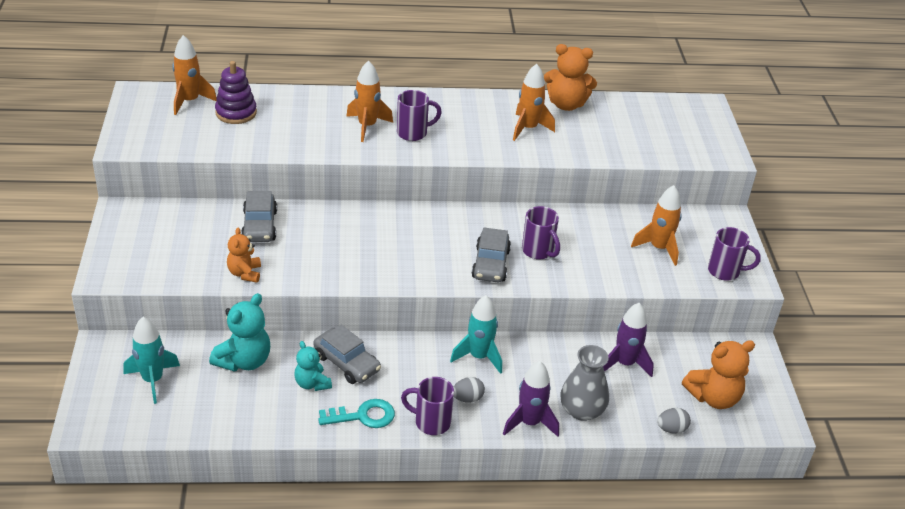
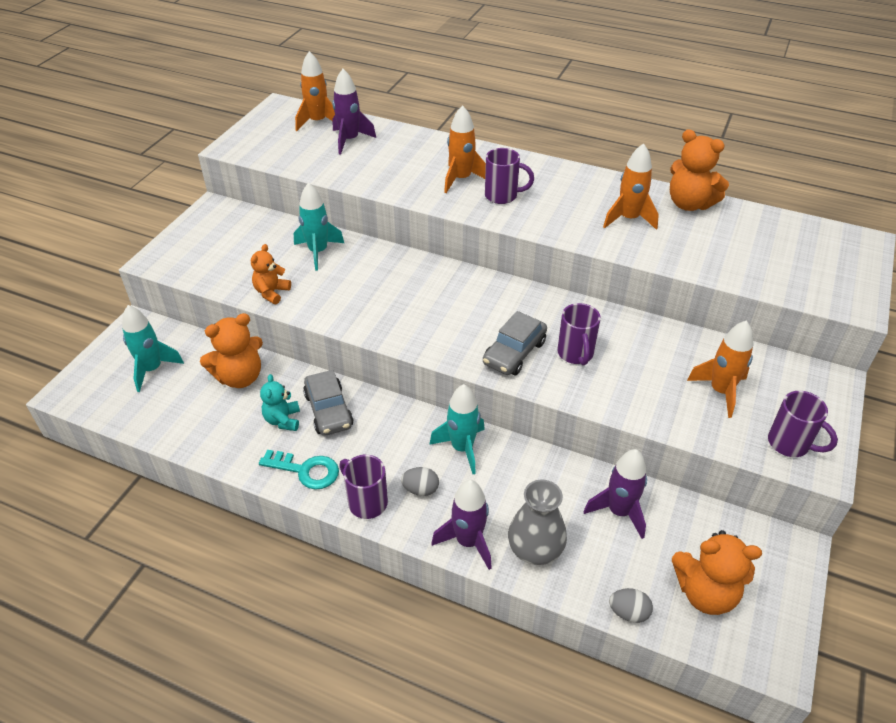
camera: 30 degrees right, 5 degrees up
turquoise teddy bear [209,293,270,372] -> orange teddy bear [200,313,263,388]
purple stacking toy [215,61,257,124] -> purple rocket [332,69,376,155]
grey car [241,191,277,242] -> turquoise rocket [294,183,344,271]

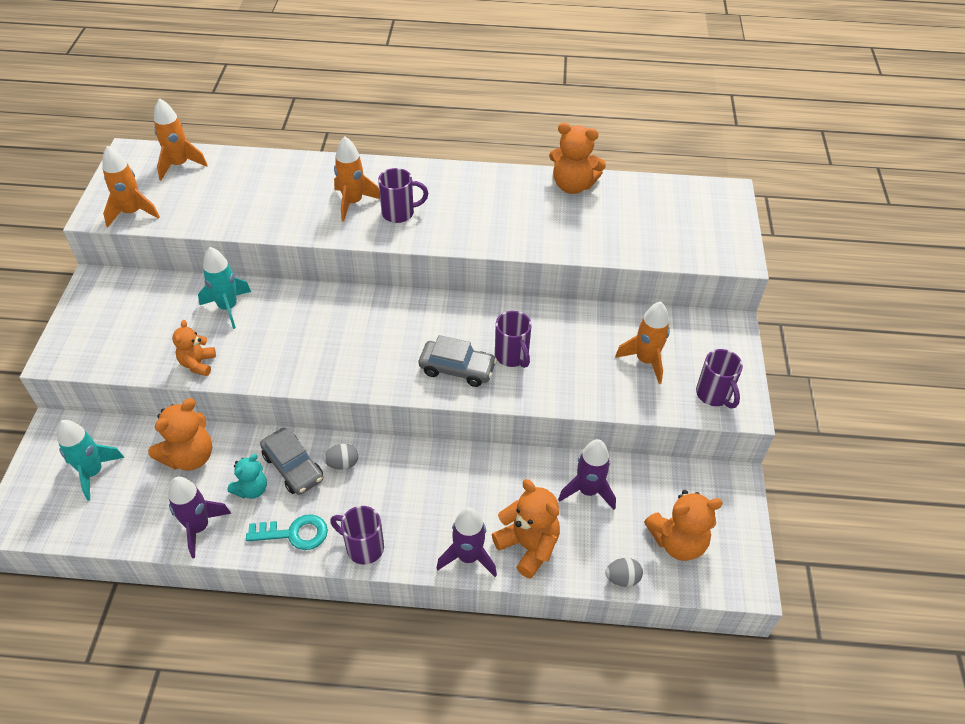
camera: 20 degrees left, 5 degrees up
turquoise teddy bear [260,374,300,431] -> turquoise teddy bear turned 120 degrees counterclockwise [228,454,267,499]
purple rocket [332,69,376,155] -> purple rocket moved to [168,477,231,558]
grey egg [401,467,439,496] -> grey egg moved to [323,444,358,470]
turquoise rocket [429,384,485,474] -> none
grey car [483,311,547,375] -> grey car turned 90 degrees counterclockwise [419,335,497,387]
grey vase [508,480,567,565] -> orange teddy bear [492,479,560,579]
orange rocket [603,143,659,230] -> orange rocket moved to [102,146,160,227]
purple mug [768,391,838,457] -> purple mug turned 45 degrees clockwise [696,349,743,408]

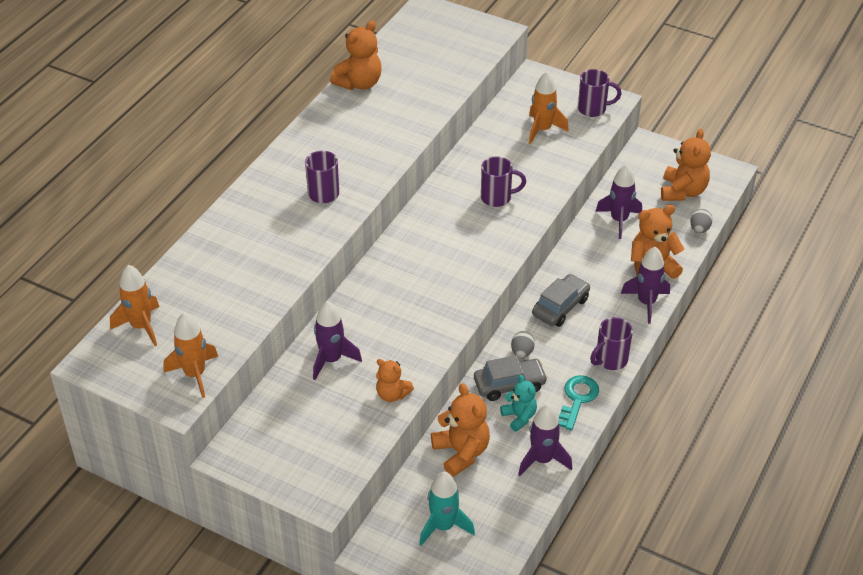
camera: 65 degrees left, 5 degrees down
turquoise rocket [198,247,251,329] -> purple rocket [313,301,362,380]
orange rocket [334,137,380,222] -> none
grey car [419,335,497,387] -> grey car moved to [532,274,590,327]

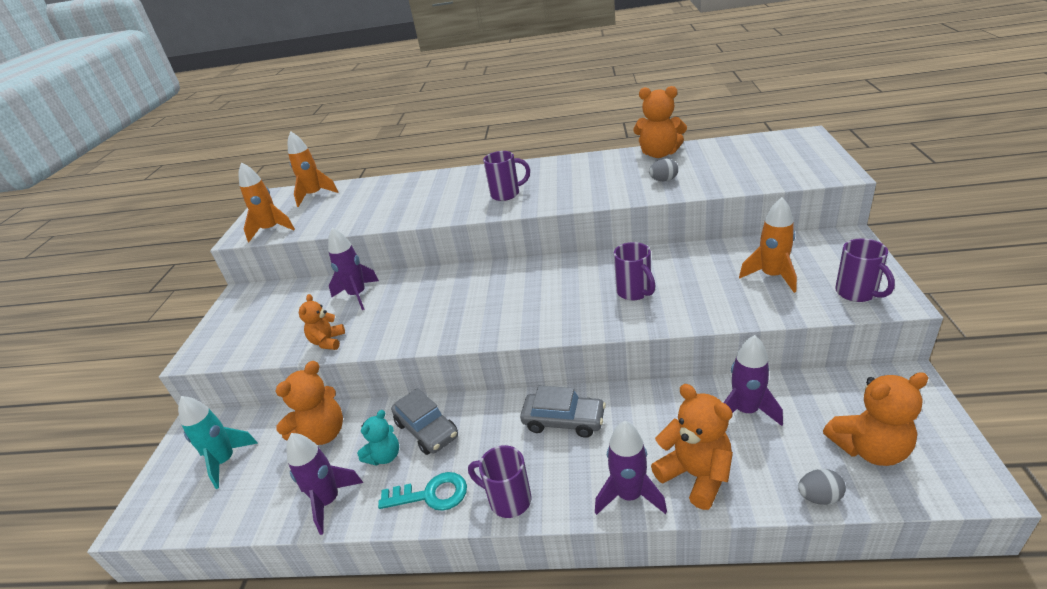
camera: 70 degrees right, 10 degrees down
grey egg [511,331,535,358] -> grey egg moved to [649,158,678,181]

